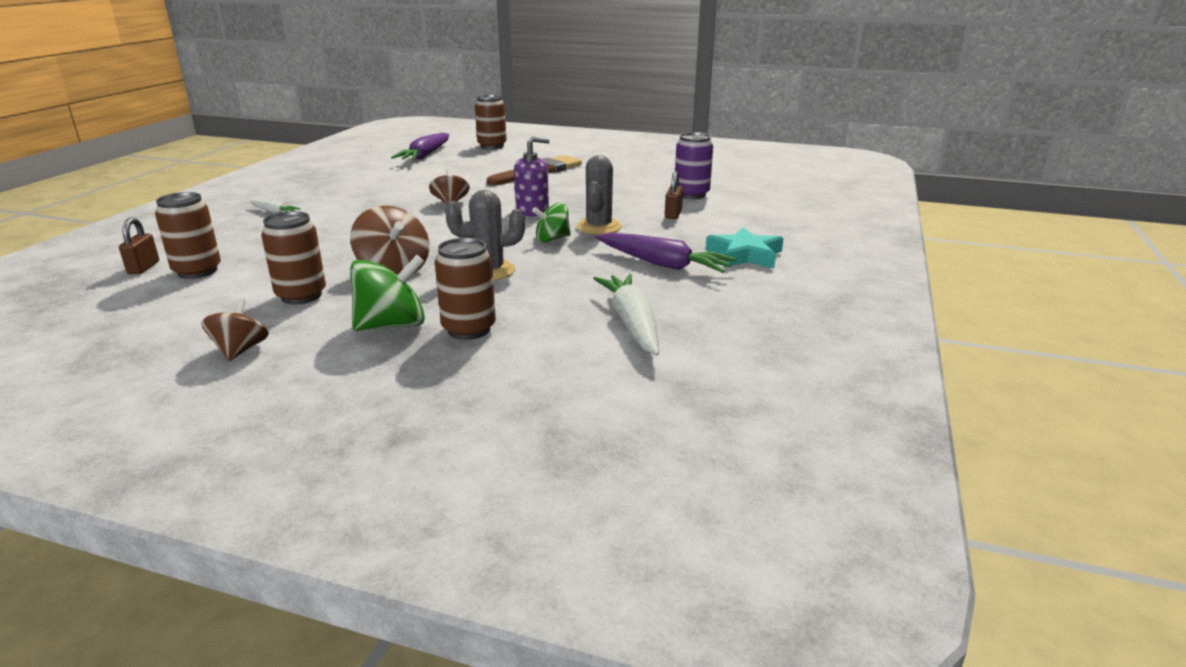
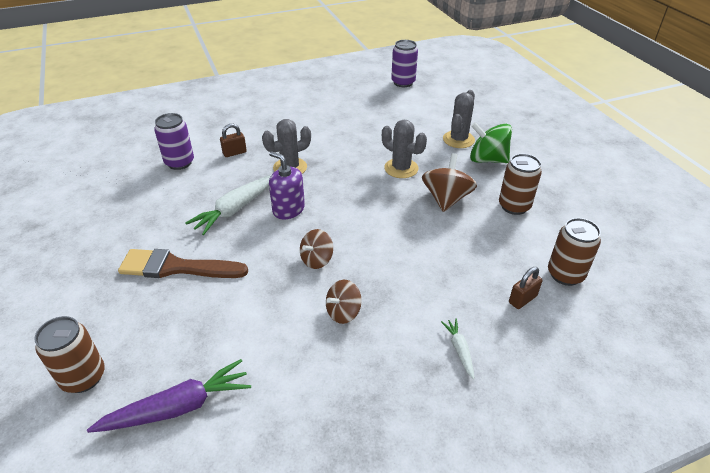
camera: 130 degrees left, 15 degrees up
brown padlock [119,218,159,274] -> brown padlock moved to [509,267,543,309]
brown spinning top [201,298,269,361] -> brown spinning top moved to [326,280,362,324]
brown can [435,238,496,340] -> grey cactus [443,90,475,148]
green spinning top [532,203,571,242] -> none
white carrot [593,274,659,356] -> white carrot moved to [186,175,271,235]
purple carrot [596,233,737,273] -> none
turquoise star [706,227,784,268] -> none
none -> purple can [391,40,418,87]

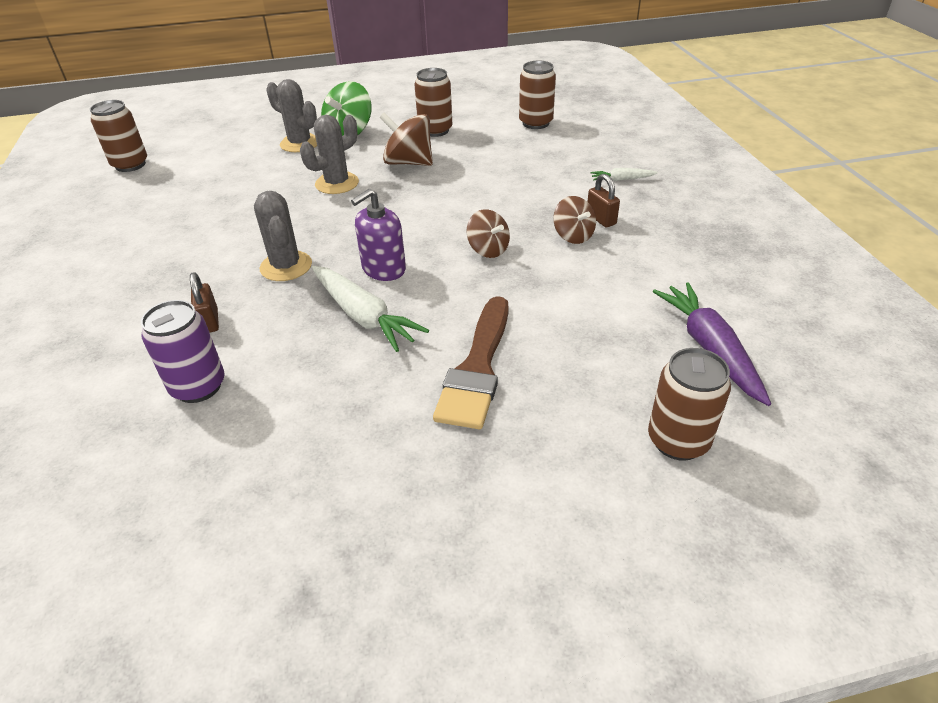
camera: 80 degrees left, 0 degrees up
purple can [391,40,418,87] -> brown can [90,100,147,172]
brown padlock [509,267,543,309] -> brown padlock moved to [587,174,620,227]

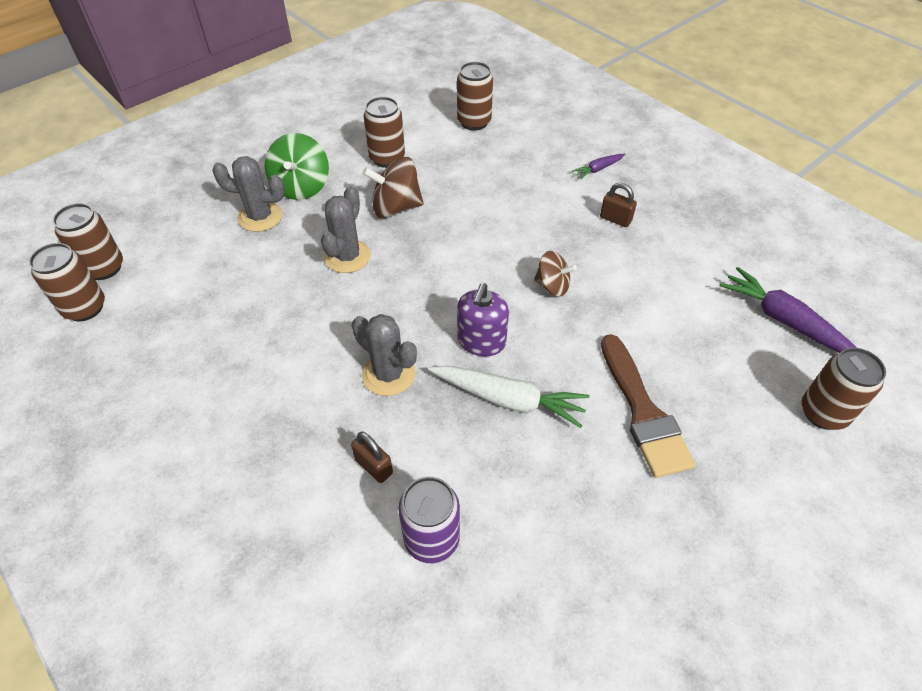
camera: 30 degrees left, 10 degrees up
brown spinning top [553,196,596,244] -> none
white carrot [590,168,658,181] -> purple carrot [572,154,625,179]
none -> brown can [53,203,123,280]

